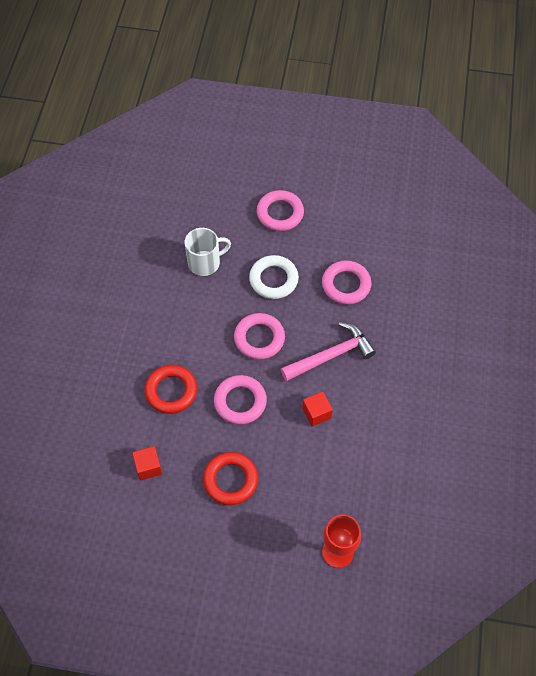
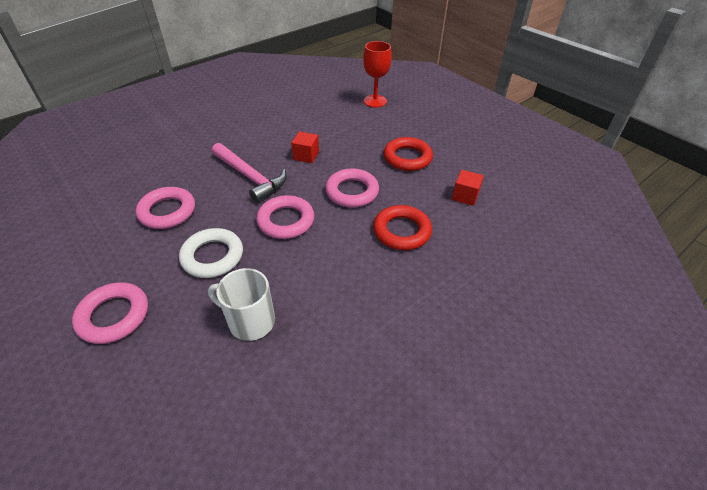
camera: 140 degrees left, 15 degrees down
pink hammer [281,322,376,381] -> pink hammer turned 150 degrees counterclockwise [212,143,287,203]

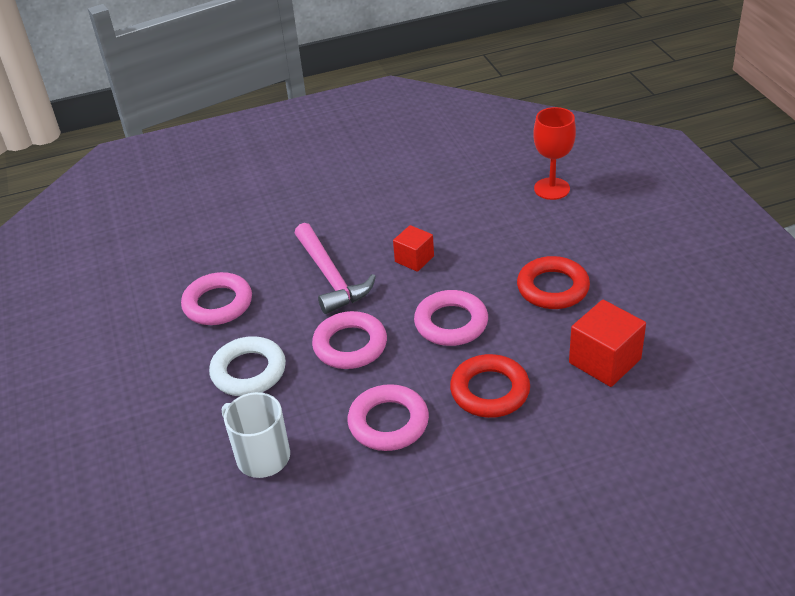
camera: 25 degrees right, 5 degrees down
pink ring [72,282,148,344] -> pink ring moved to [348,384,429,451]
red cube [452,170,484,206] -> red cube [569,300,646,387], size x1.59

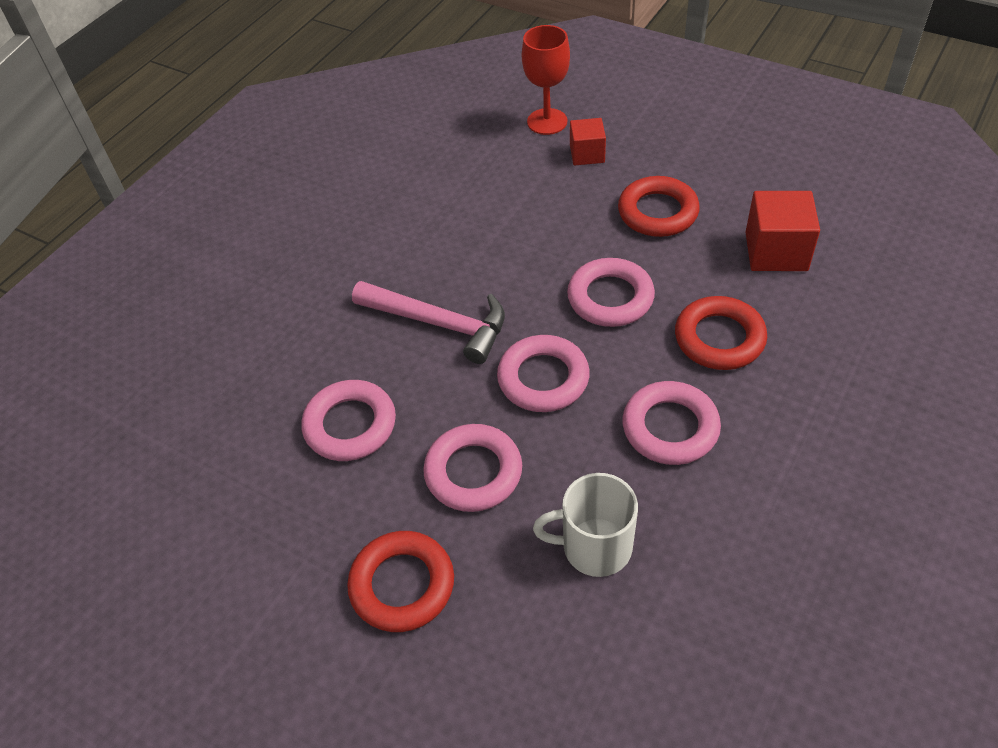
camera: 40 degrees left, 10 degrees up
white ring [209,336,286,396] -> pink ring [423,424,522,512]
red cube [393,225,434,272] -> red cube moved to [570,118,606,165]
none -> red ring [347,531,454,632]

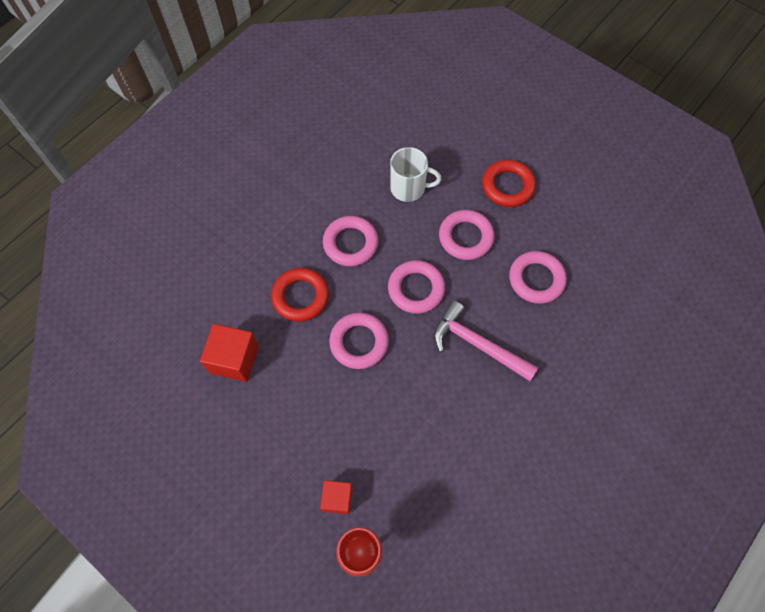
camera: 175 degrees left, 15 degrees up
red ring [618,176,700,237] -> none

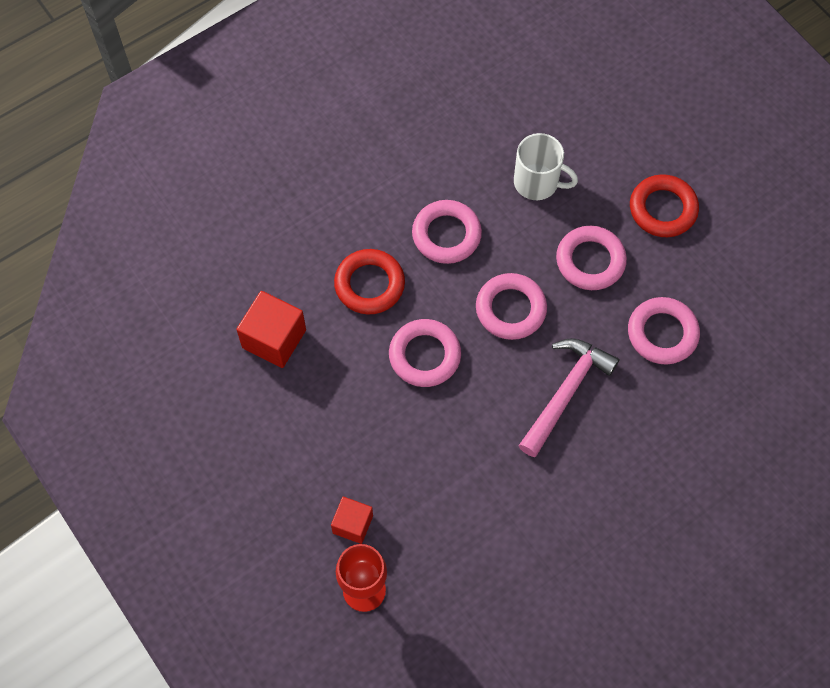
camera: 15 degrees right, 0 degrees up
pink hammer [434,301,538,381] -> pink hammer turned 75 degrees clockwise [518,338,619,457]

